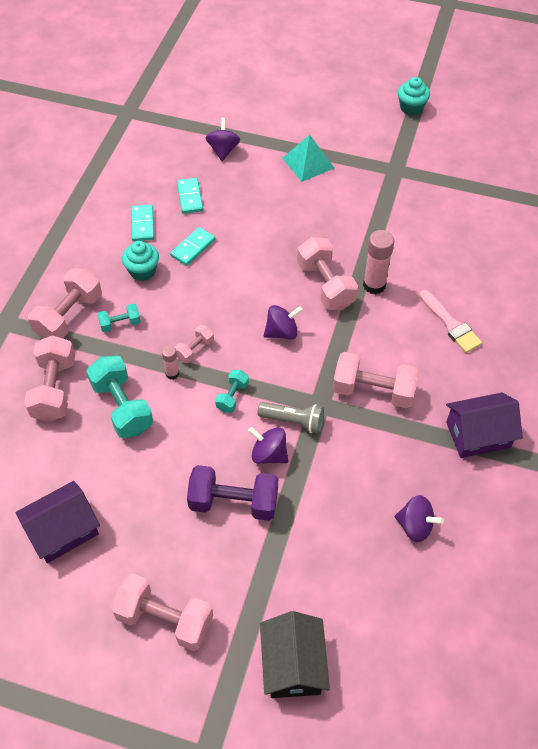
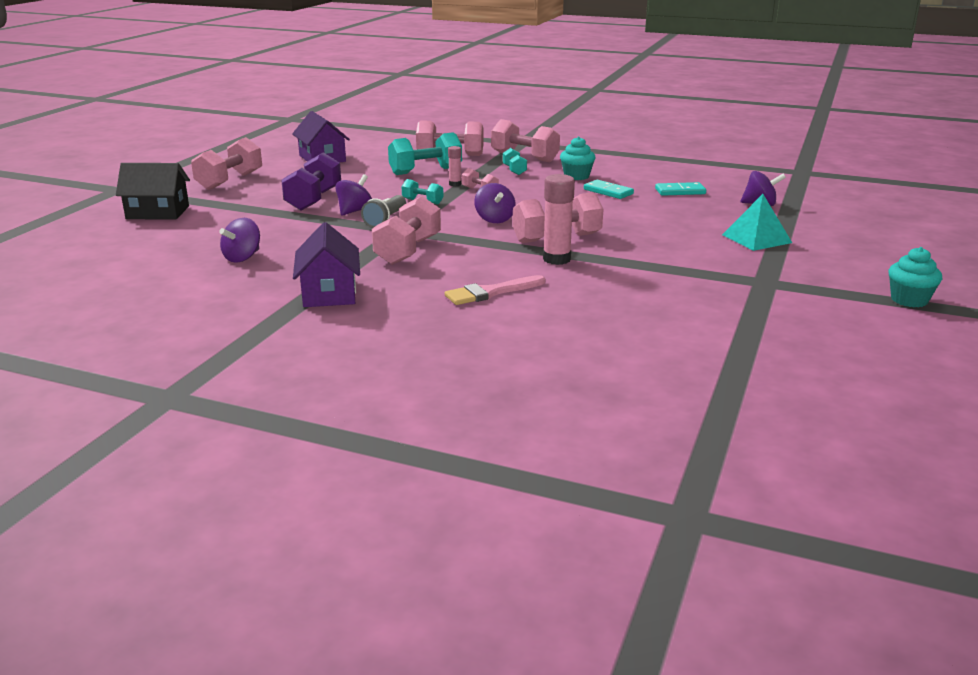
camera: 95 degrees right, 30 degrees down
turquoise domino [131,205,154,241] -> none

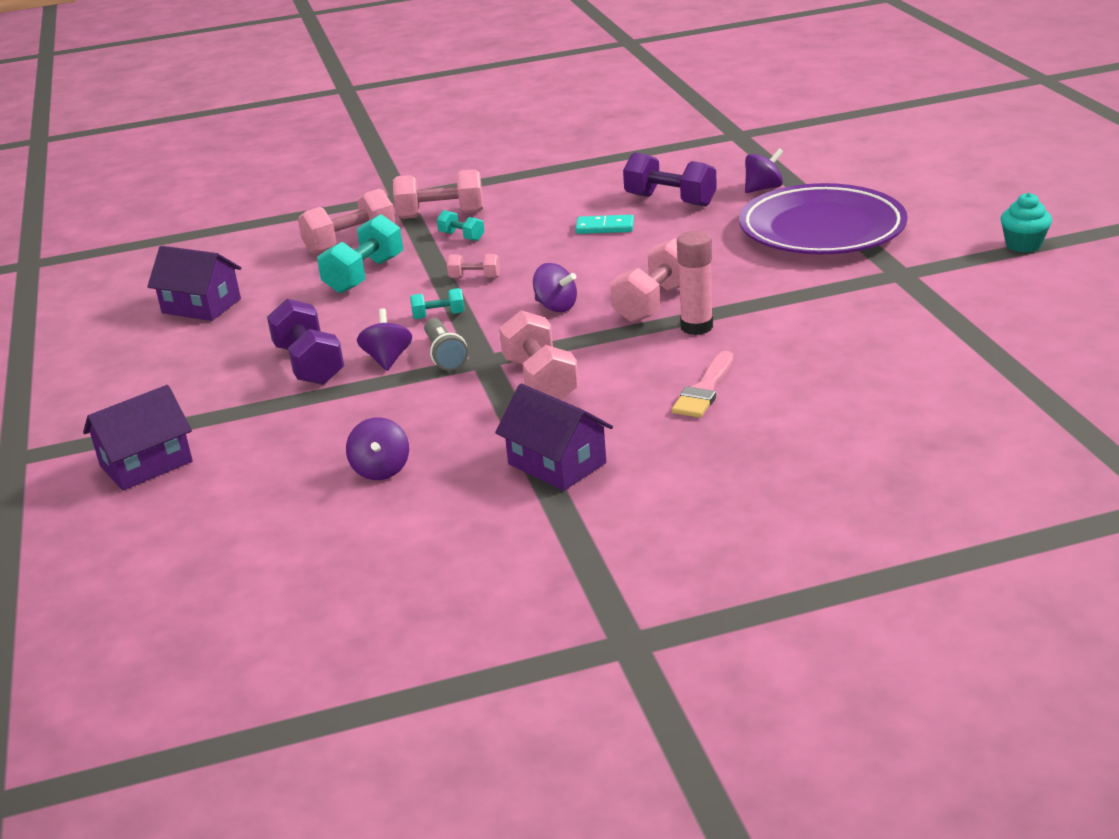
camera: 35 degrees left, 5 degrees up
black house [116,163,190,220] -> purple house [83,385,193,490]
pink dumbbell [191,137,262,190] -> none
pink glue stick [448,146,461,186] -> none
turquoise cupcake [560,136,596,180] -> none
turquoise domino [655,182,706,196] -> purple dumbbell [623,152,717,207]
turquoise pyramid [722,194,792,251] -> purple plate [739,183,908,254]

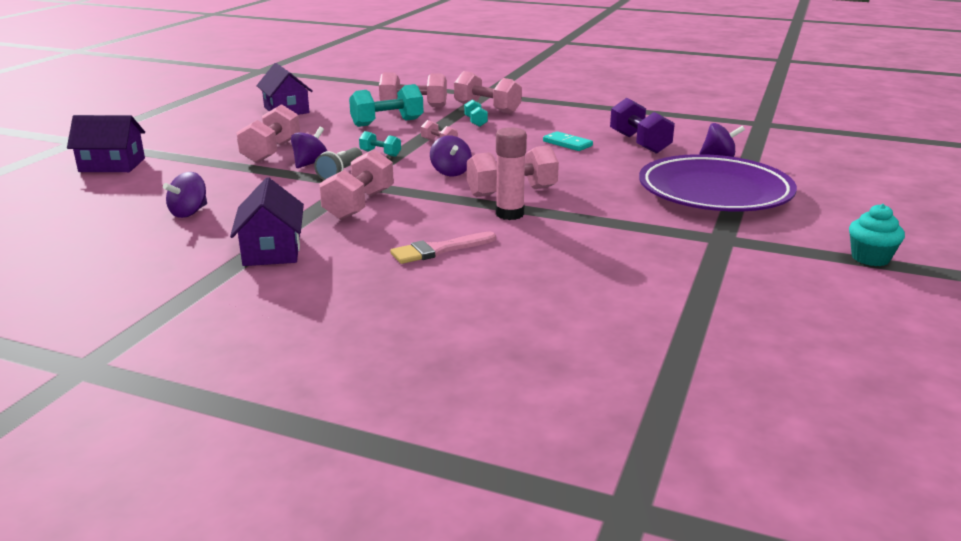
camera: 35 degrees right, 5 degrees down
purple dumbbell [267,299,344,385] -> pink dumbbell [236,104,300,163]

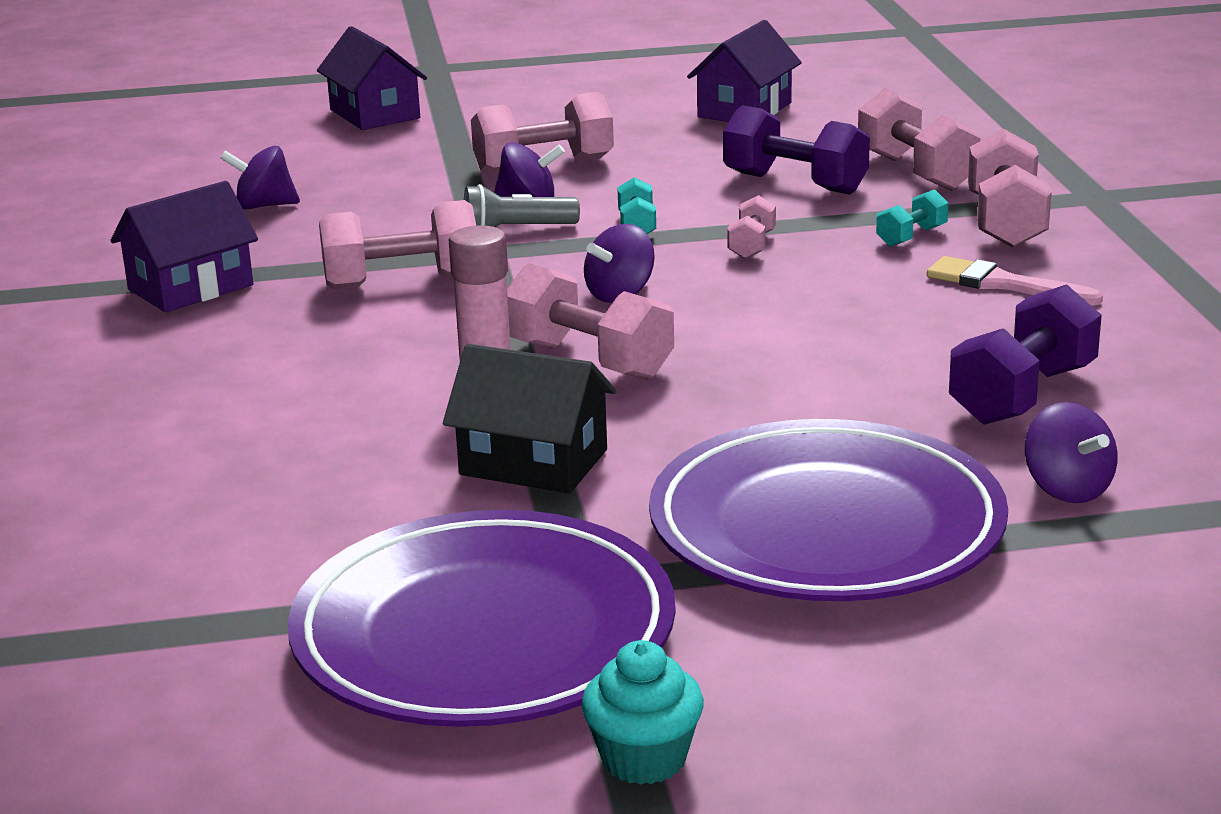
camera: 60 degrees right, 0 degrees up
turquoise dumbbell [349,84,424,127] -> purple dumbbell [723,105,870,195]
pink brush [390,232,496,264] -> pink brush moved to [927,256,1103,306]
turquoise domino [543,131,593,151] -> none
none -> purple plate [288,510,676,727]
none -> black house [443,344,617,493]

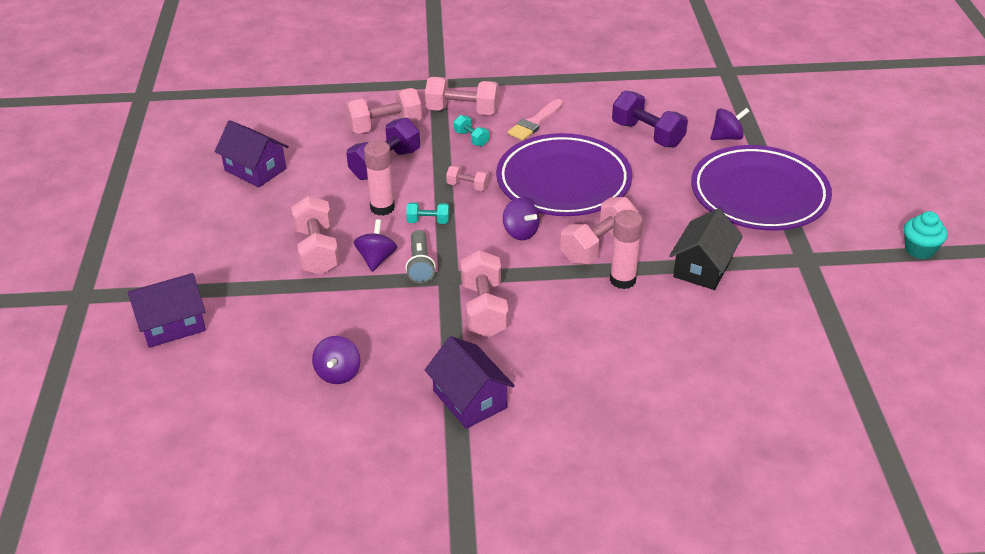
camera: 85 degrees left, 15 degrees up
purple plate [288,510,676,727] -> purple plate moved to [496,133,632,216]
none -> pink glue stick [364,141,395,216]

